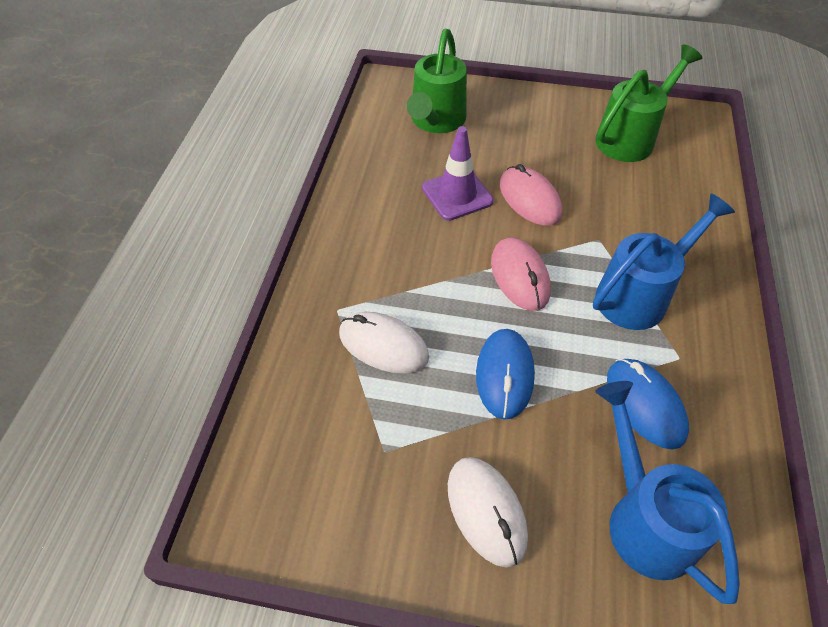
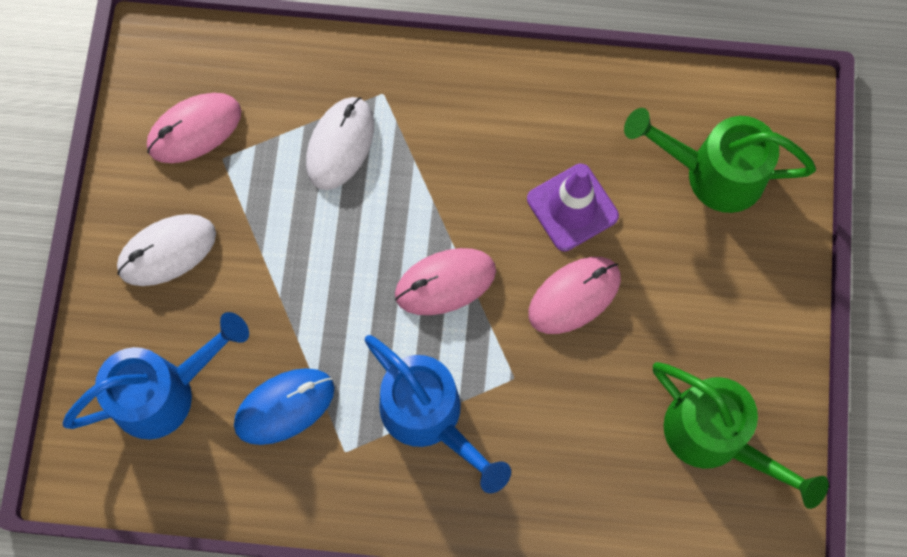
camera: 85 degrees right, 20 degrees up
blue mouse [476,329,535,420] -> none
none -> pink mouse [147,93,241,163]

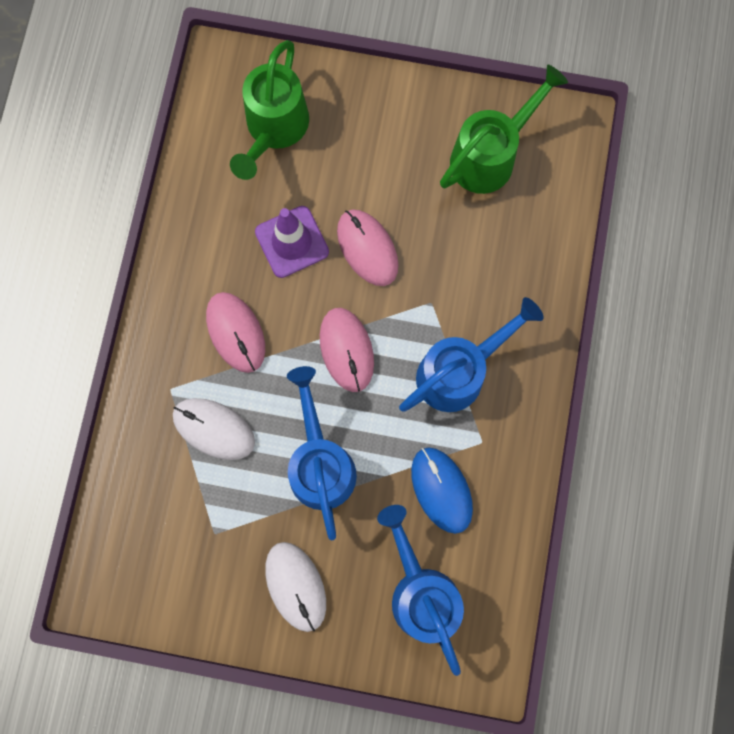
camera: 85 degrees left, 5 degrees up
pink mouse [147,93,241,163] -> pink mouse moved to [206,292,265,373]
none -> blue watering can [287,366,357,541]

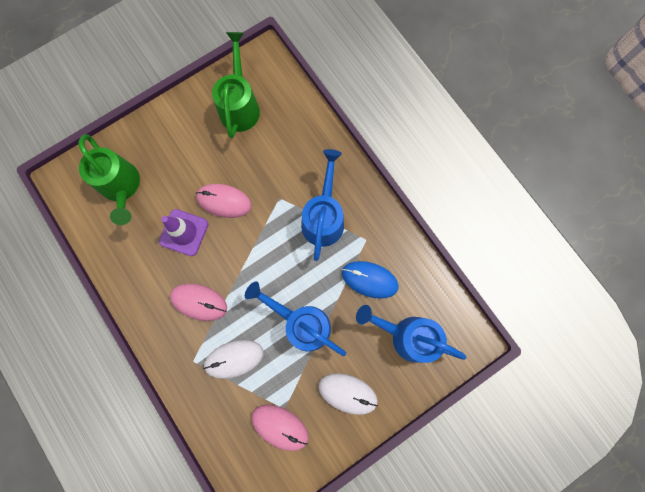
camera: 45 degrees left, 0 degrees up
pink mouse [320,308,374,392] -> pink mouse moved to [251,404,309,451]

